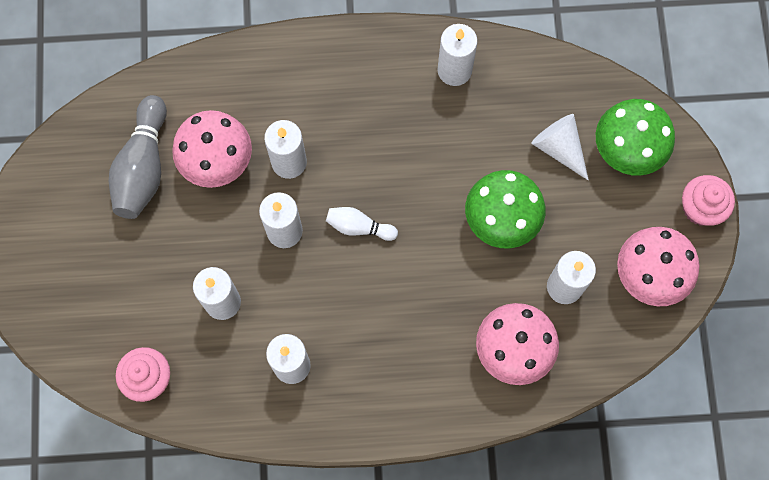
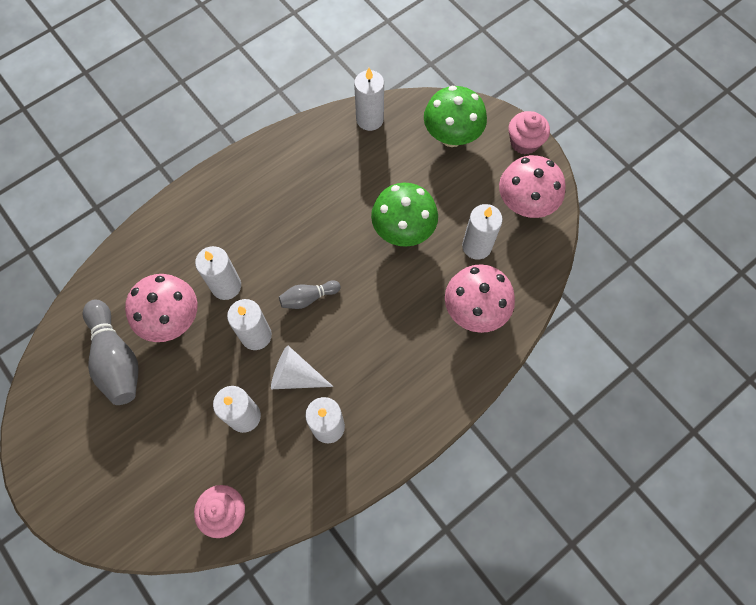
camera: 35 degrees left, 5 degrees down
white bowling pin [326,207,398,241] -> grey bowling pin [279,280,340,309]
white candle [437,24,478,86] -> white candle moved to [354,68,384,131]
white cone [531,114,589,181] -> white cone moved to [271,346,333,389]

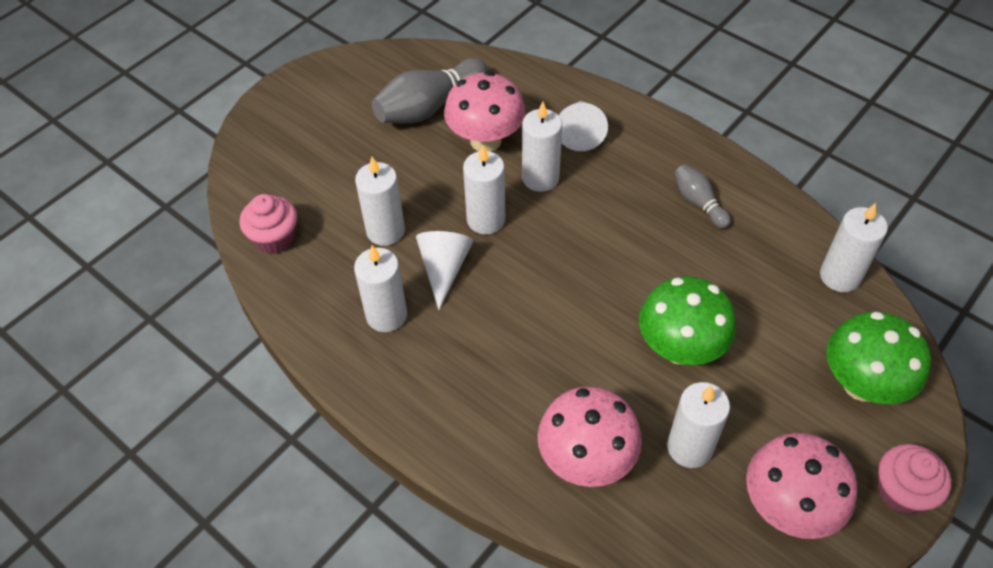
camera: 80 degrees right, 15 degrees down
grey bowling pin [279,280,340,309] -> grey bowling pin moved to [675,164,731,229]
none -> white cone [559,101,608,151]

